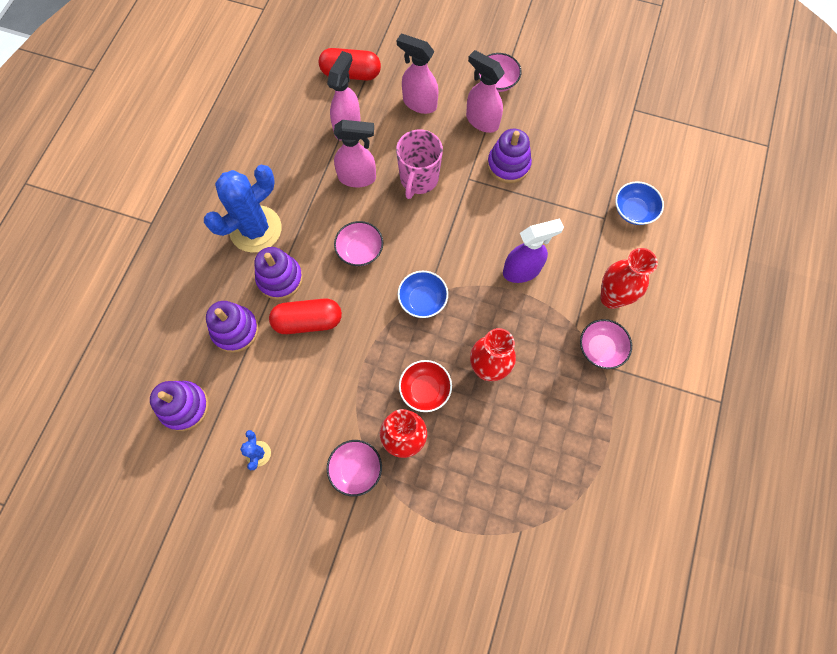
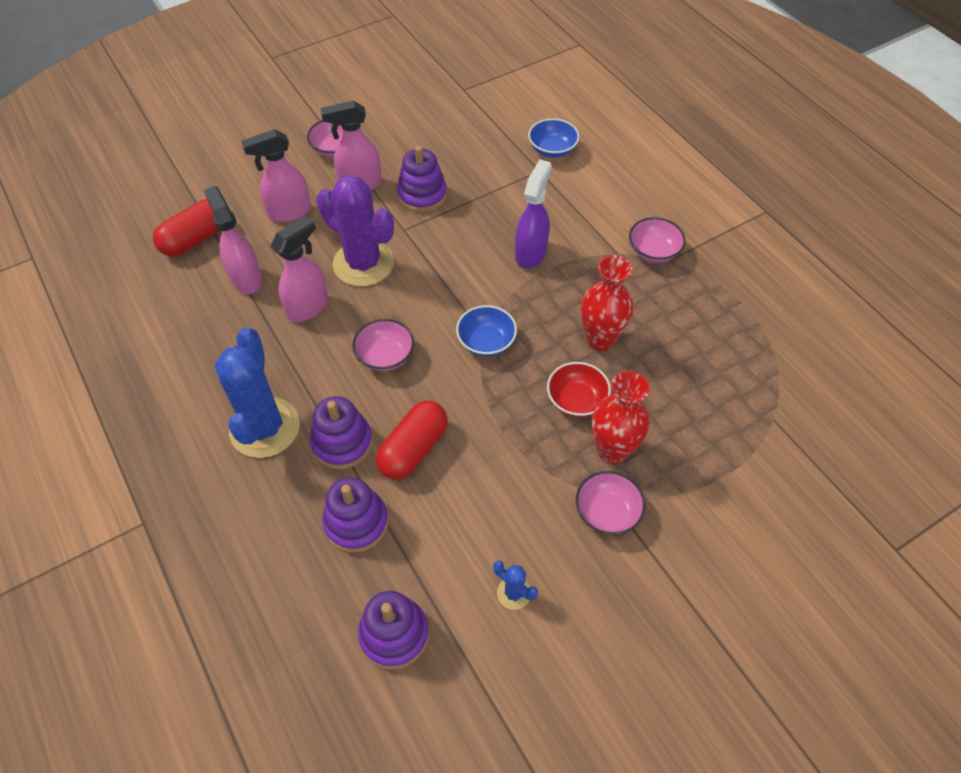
camera: 50 degrees left, 15 degrees down
pink mug [396,130,443,199] -> purple cactus [316,175,394,286]
red vase [600,248,658,309] -> none

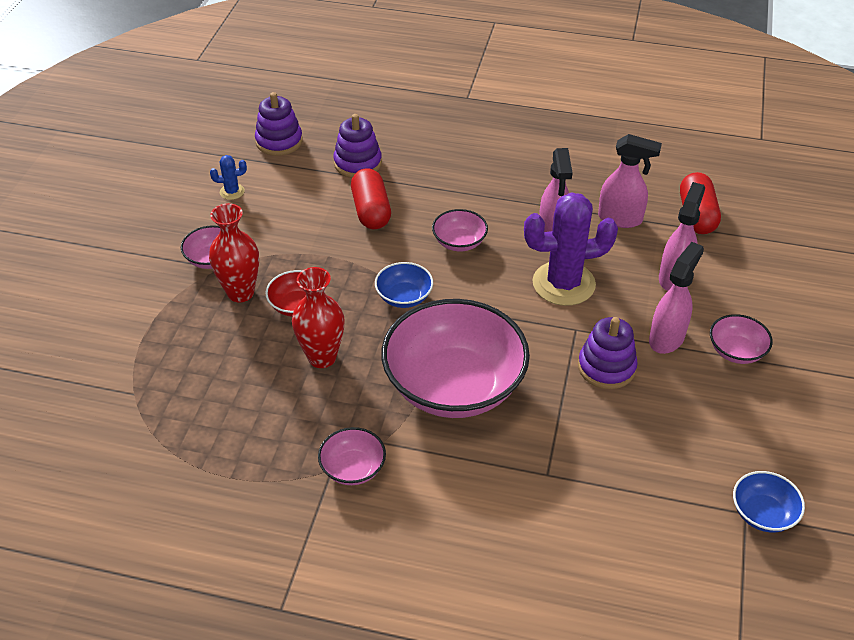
camera: 135 degrees right, 10 degrees down
blue cactus [215,327,300,458] -> none
purple stacking toy [310,396,373,469] -> none
purple spray bottle [515,160,552,269] -> pink bowl [381,299,530,418]
blue bowl [528,118,579,158] -> blue bowl moved to [733,471,805,532]

